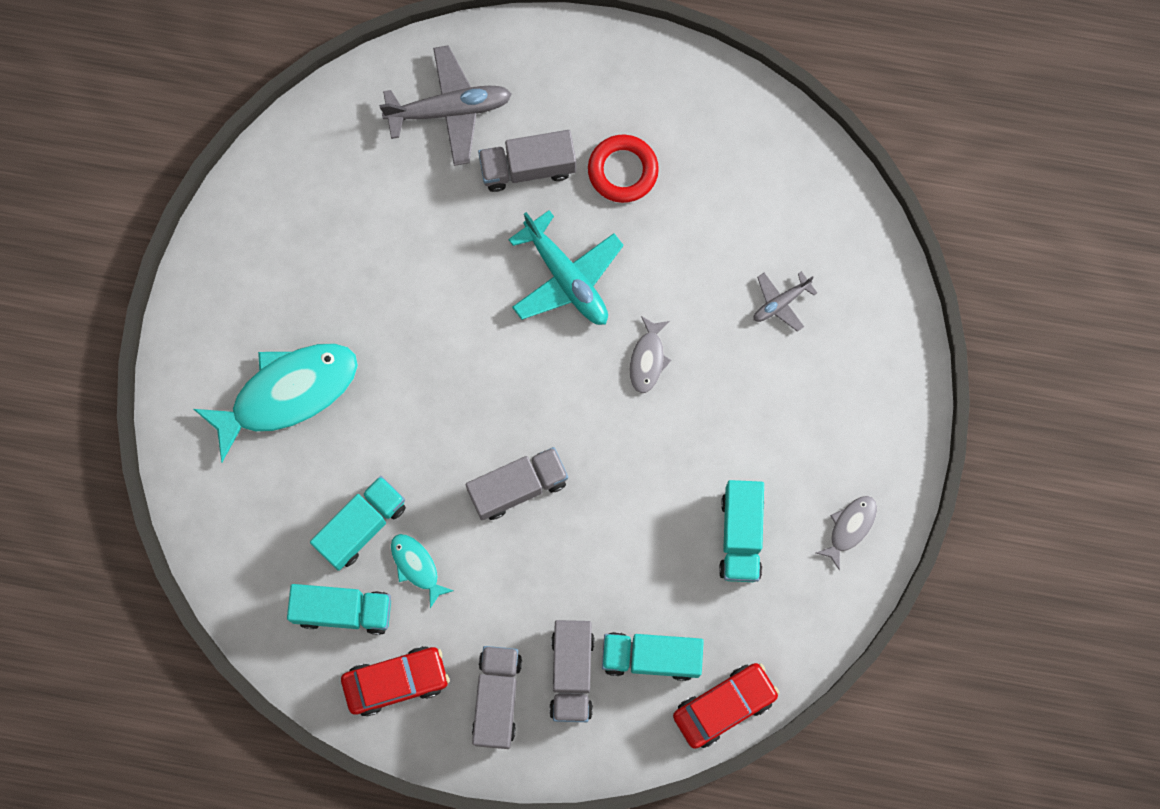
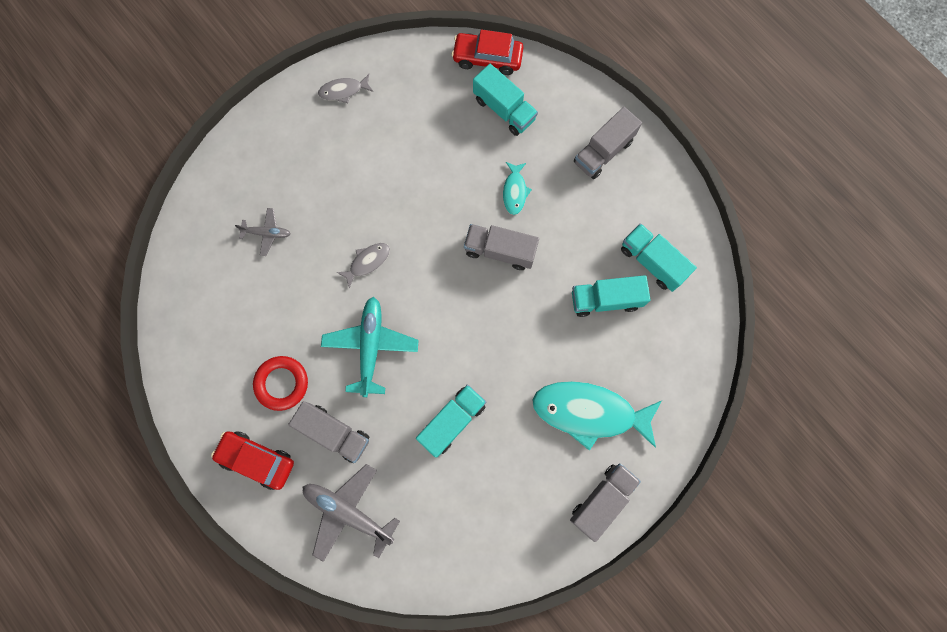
camera: 140 degrees left, 0 degrees up
red car [341,646,450,716] -> red car moved to [211,431,294,490]
turquoise fish [391,534,454,608] -> turquoise fish moved to [503,162,532,215]
grey truck [549,620,594,722] -> grey truck moved to [570,464,641,542]
turquoise truck [719,480,764,582] -> turquoise truck moved to [416,384,486,457]

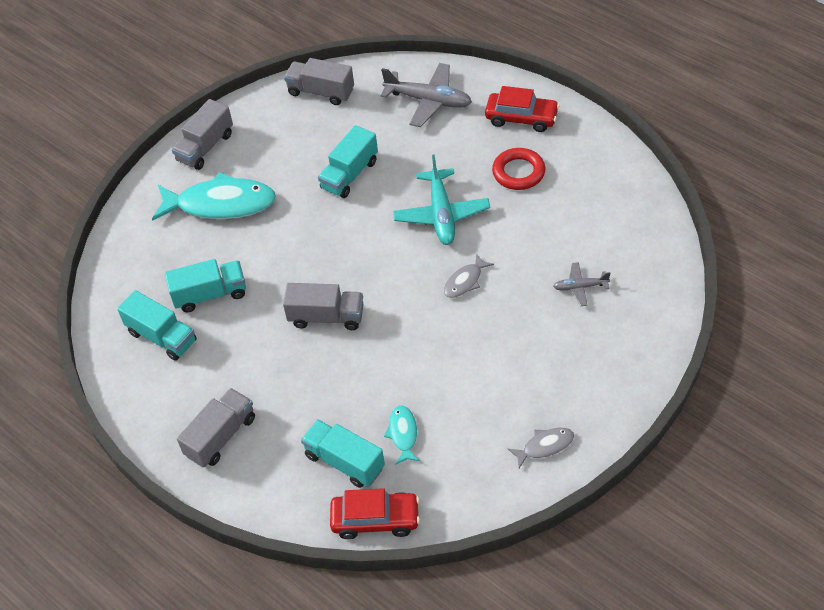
camera: 175 degrees right, 25 degrees down
grey truck [288,401,369,463] -> grey truck moved to [284,58,354,105]
turquoise fish [503,162,532,215] -> turquoise fish moved to [384,405,420,465]

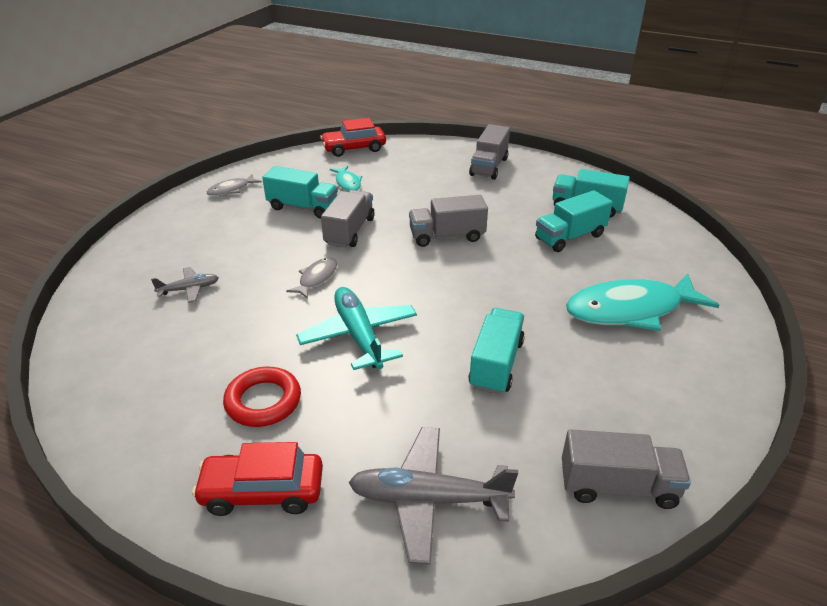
camera: 160 degrees right, 15 degrees down
grey truck [171,99,233,170] -> grey truck moved to [321,190,375,248]
turquoise truck [301,419,385,488] -> turquoise truck moved to [262,166,338,218]

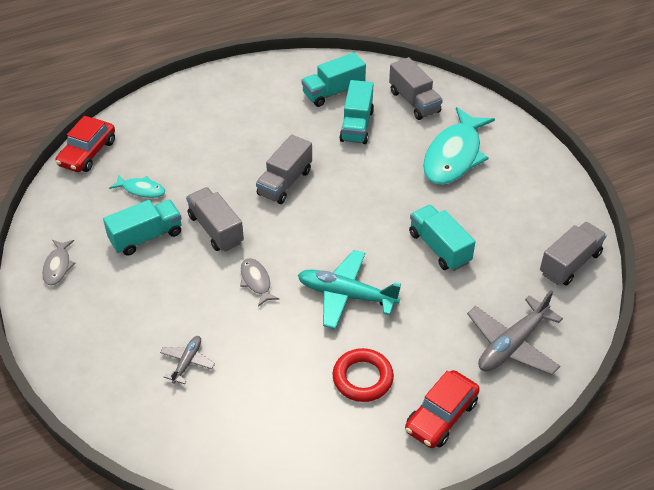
camera: 50 degrees left, 10 degrees up
grey truck [469,124,510,180] -> grey truck moved to [389,57,443,120]

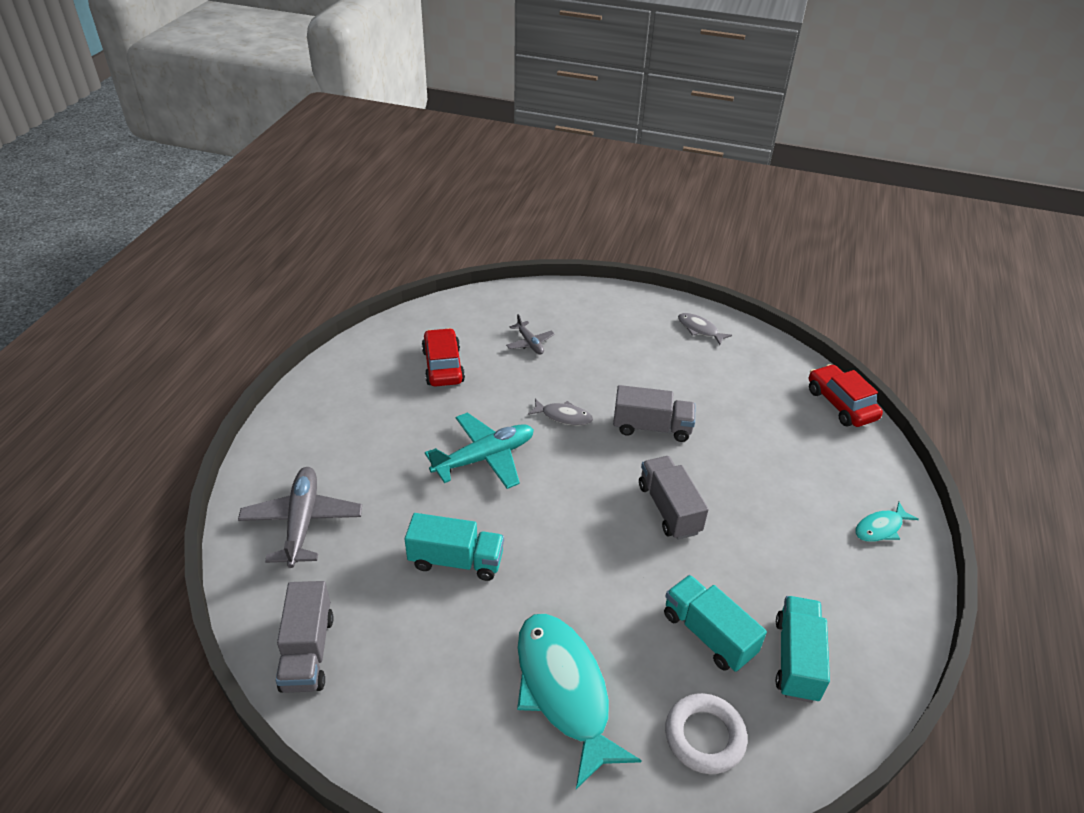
camera: 130 degrees right, 5 degrees down
turquoise truck [103,200,182,256] -> none
turquoise fish [109,174,165,198] -> turquoise fish moved to [855,502,919,542]
red ring [333,348,394,402] -> none
grey truck [389,57,443,120] -> white ring [665,693,747,774]
red car [405,370,480,448] -> red car moved to [422,328,465,387]

